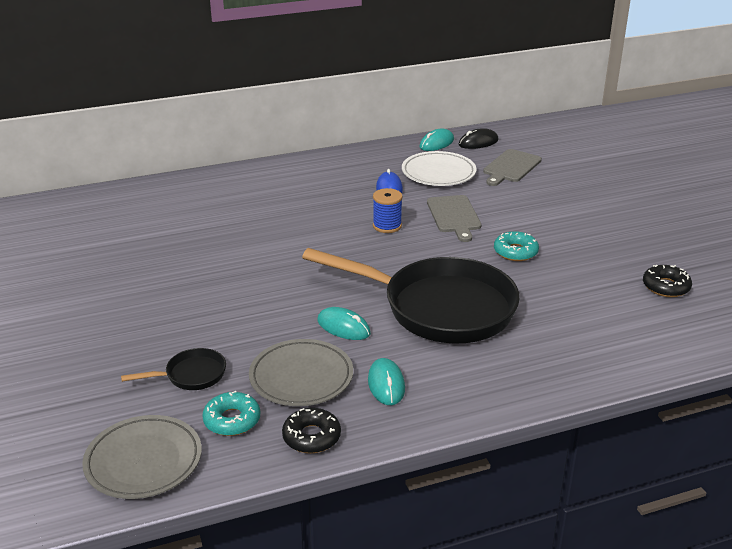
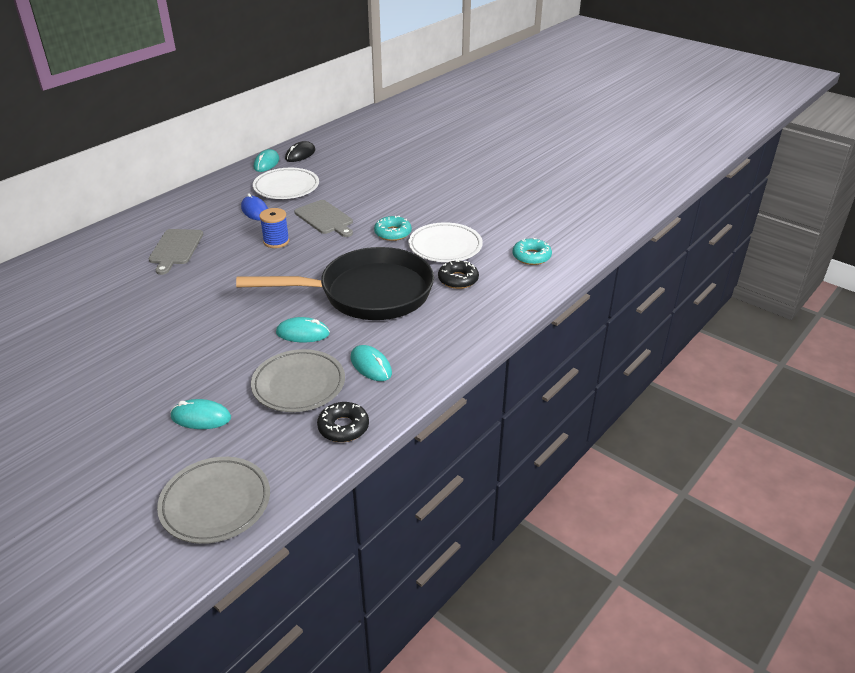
camera: 30 degrees left, 5 degrees up
black pan [121,348,226,390] -> turquoise mouse [171,399,231,429]
turquoise donut [202,391,260,436] -> turquoise donut moved to [513,238,552,265]
grey cutting board [483,149,542,186] -> grey cutting board moved to [149,229,203,275]
black donut [643,265,692,297] -> black donut moved to [438,259,479,289]
none -> white plate [408,222,483,262]

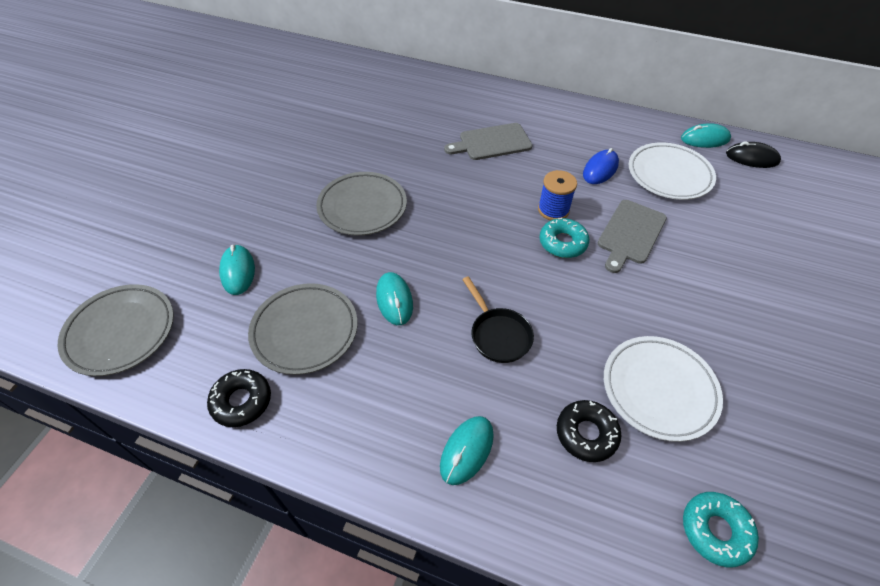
camera: 70 degrees right, 15 degrees up
black pan [236,247,434,320] -> black pan [462,276,534,363], size x0.41
turquoise mouse [351,345,392,381] -> turquoise mouse moved to [440,416,494,485]
turquoise donut [374,216,412,241] -> turquoise donut moved to [540,218,589,258]
none -> grey plate [316,172,407,236]

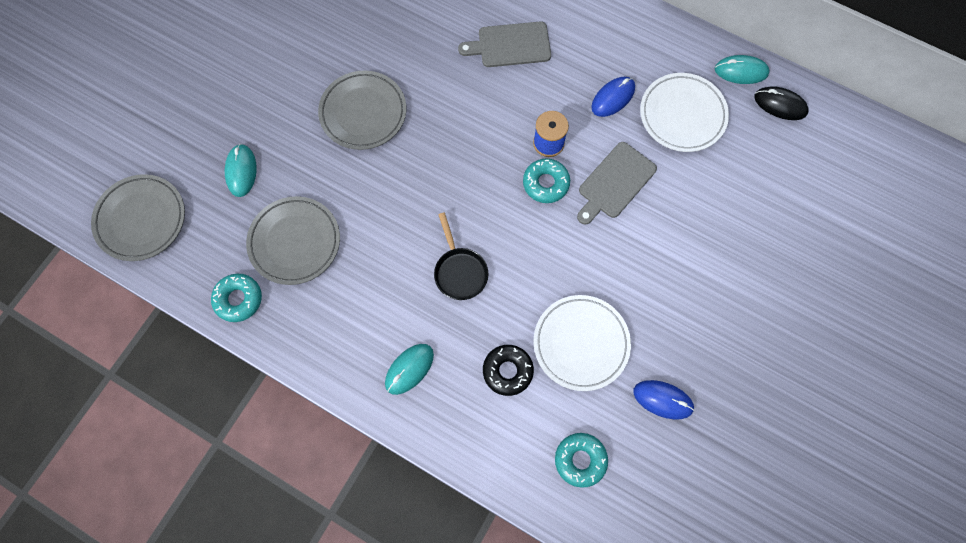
camera: 10 degrees right, 20 degrees up
black donut [207,369,271,427] -> turquoise donut [211,274,262,322]
turquoise mouse [376,272,413,325] -> none
none -> blue mouse [633,380,694,420]

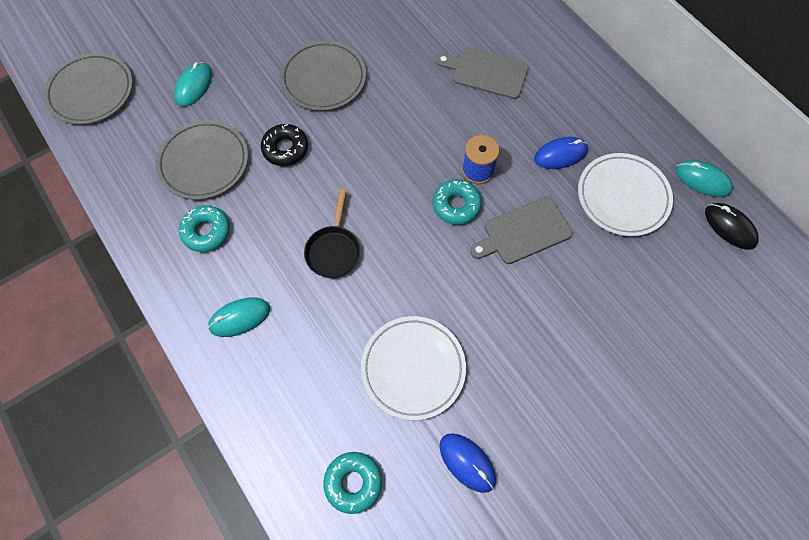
camera: 25 degrees right, 5 degrees down
turquoise donut [211,274,262,322] -> turquoise donut moved to [179,205,230,252]
black donut [483,345,534,396] -> black donut moved to [261,124,308,166]

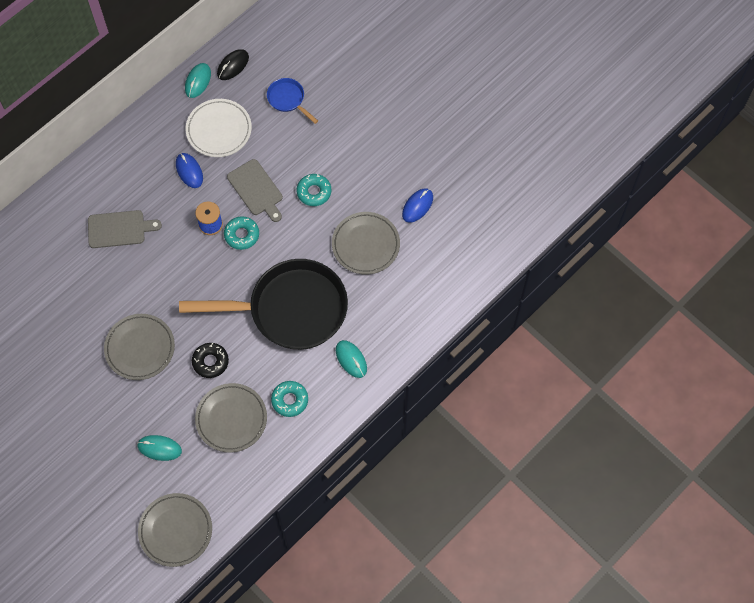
camera: 100 degrees left, 0 degrees up
black pan [304,189,360,278] -> black pan [179,259,348,350], size x2.42
turquoise donut [323,452,382,514] -> turquoise donut moved to [297,174,331,206]
white plate [361,316,466,420] -> grey plate [332,212,400,275]
grey cutting board [436,47,529,99] -> grey cutting board turned 105 degrees counterclockwise [88,210,162,248]
none -> blue pan [267,78,318,124]

